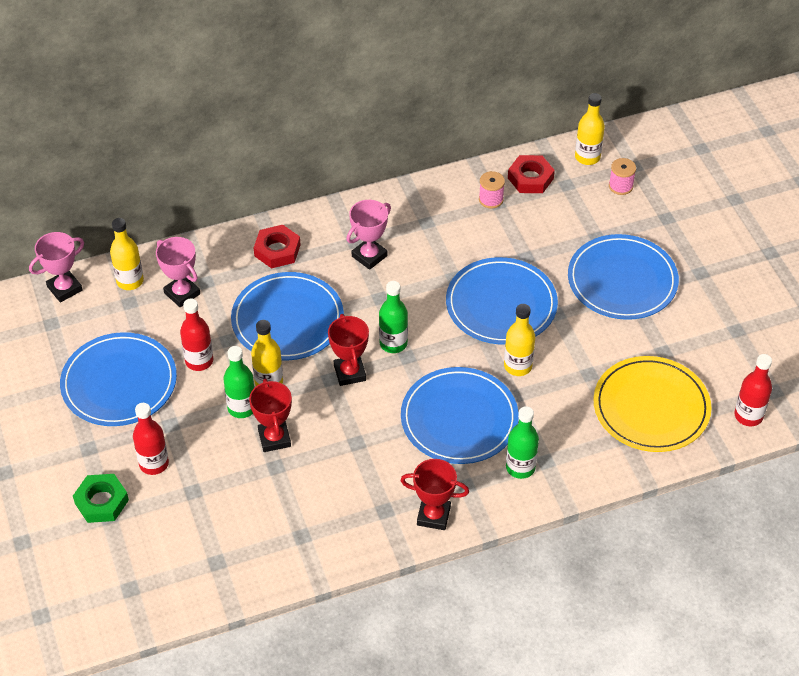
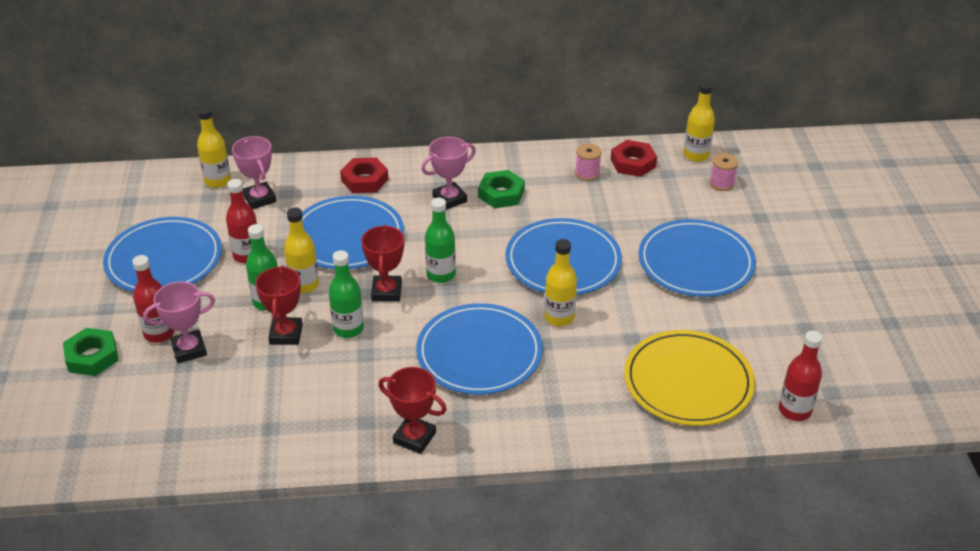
camera: 15 degrees right, 10 degrees down
pink trophy [29,232,84,302] -> pink trophy moved to [143,282,215,363]
green bottle [506,406,539,479] -> green bottle moved to [329,250,364,338]
none -> green nut [478,170,525,208]

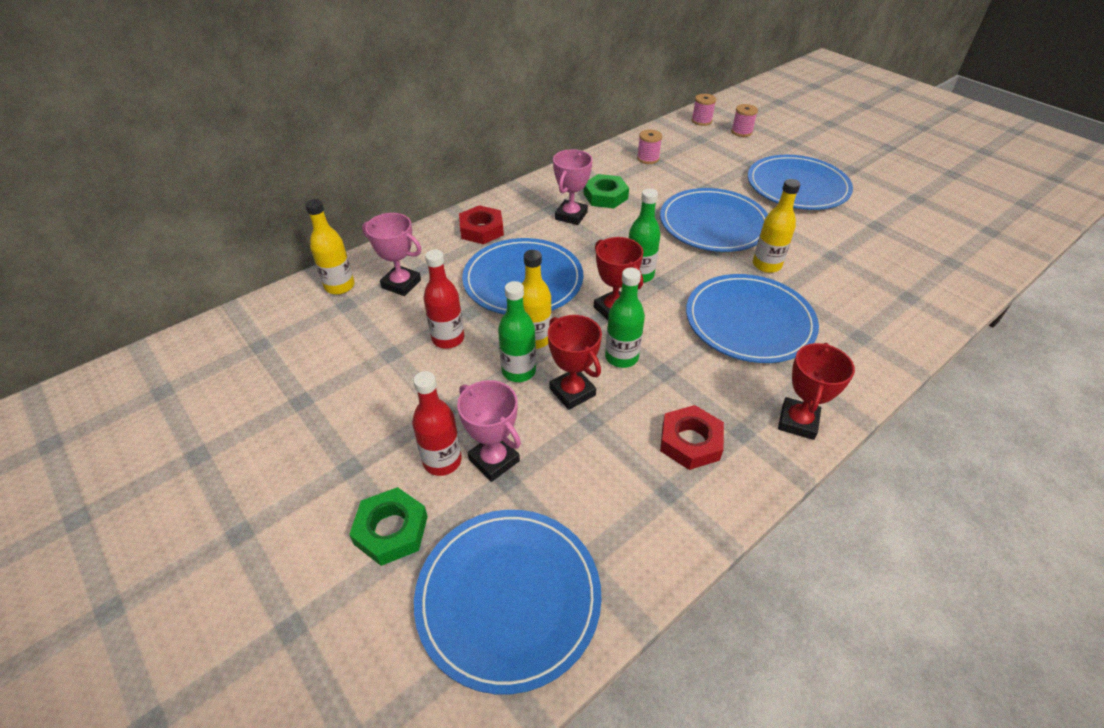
camera: 35 degrees left, 5 degrees up
blue plate [103,217,222,292] -> blue plate moved to [414,510,602,694]
pink trophy [143,282,215,363] -> pink trophy turned 75 degrees counterclockwise [457,380,521,482]
red trophy [378,367,447,454] -> red trophy turned 60 degrees counterclockwise [778,343,855,440]
red nut [610,140,657,177] -> red nut moved to [660,405,724,470]
yellow plate [624,330,755,426] -> none
yellow bottle [684,82,715,162] -> pink spool [692,94,716,126]
red bottle [779,331,822,421] -> none

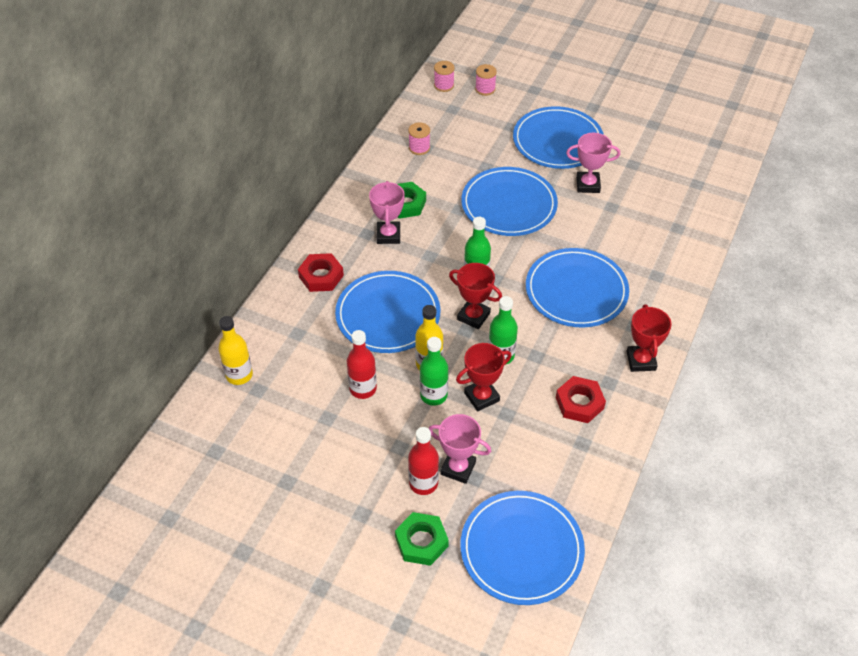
camera: 25 degrees left, 5 degrees up
pink trophy [362,213,421,296] -> pink trophy moved to [566,133,620,193]
red trophy [548,315,602,410] -> red trophy turned 60 degrees counterclockwise [456,343,511,411]
yellow bottle [753,179,800,273] -> none

